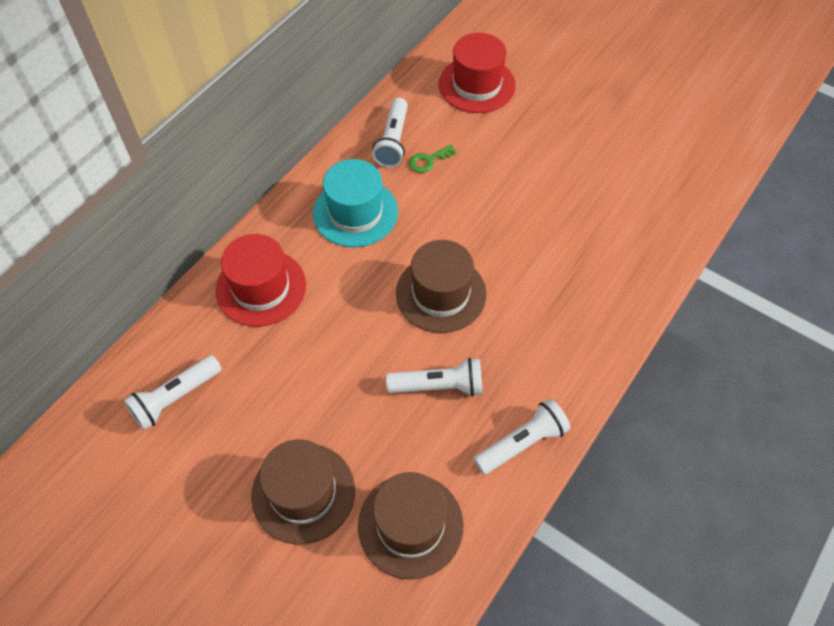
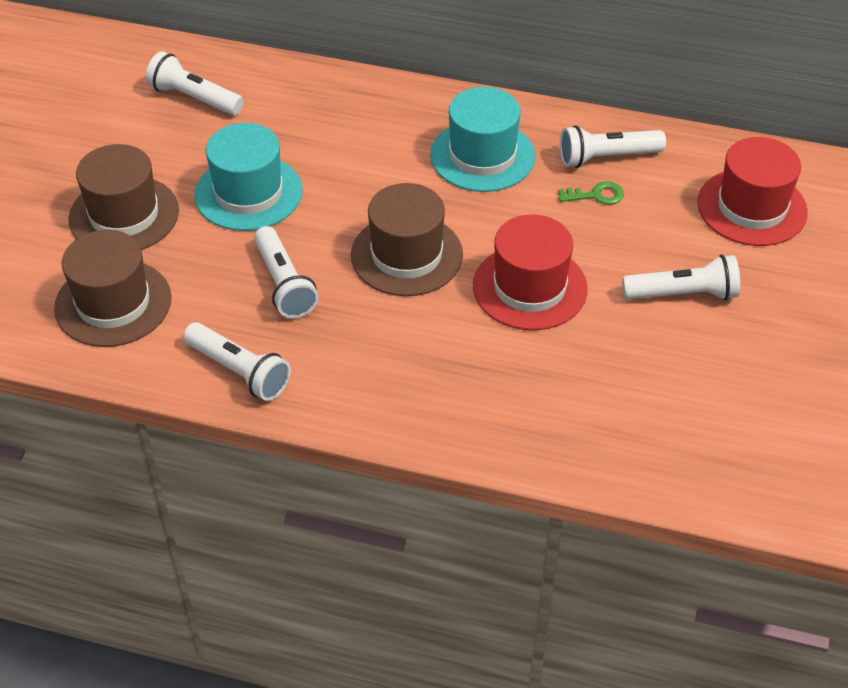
camera: 70 degrees right, 10 degrees down
red hat [216,234,306,327] -> red hat moved to [473,214,588,330]
green key [409,145,457,173] -> green key turned 135 degrees clockwise [558,181,624,205]
none -> turquoise hat [195,123,303,231]
none -> white flashlight [622,255,740,300]

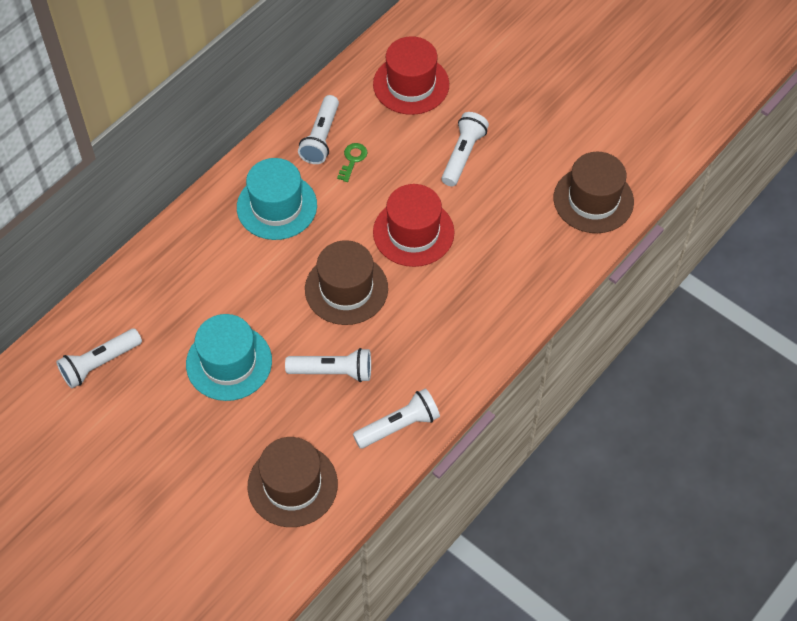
camera: 65 degrees left, 10 degrees up
brown hat [69,144,179,250] -> brown hat moved to [554,152,634,233]

